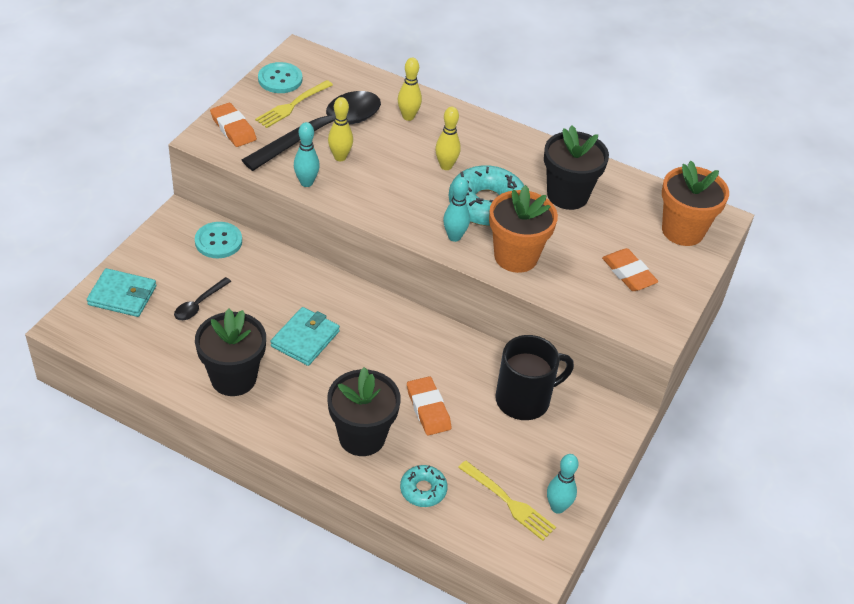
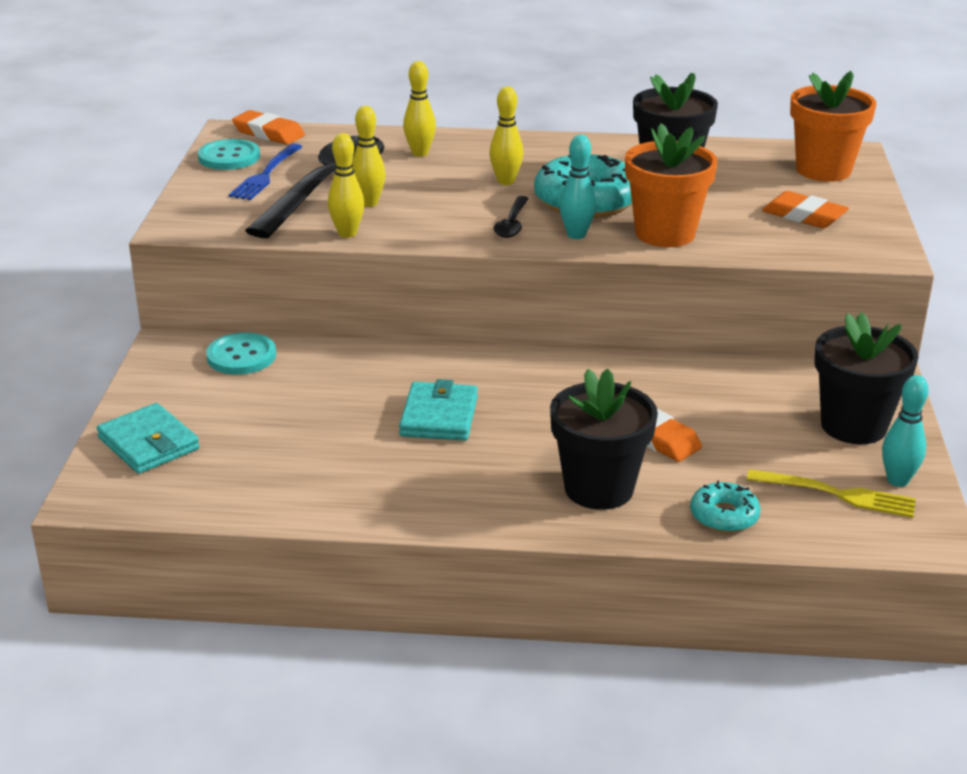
camera: 20 degrees left, 15 degrees down
turquoise wallet [87,268,156,317] -> turquoise wallet turned 60 degrees clockwise [97,403,200,474]
black spoon [174,277,232,320] -> black spoon moved to [494,196,529,238]
black flower pot [195,309,266,396] -> black flower pot moved to [814,312,918,444]
orange eraser [210,103,257,147] -> orange eraser moved to [232,110,305,145]
yellow fork [255,80,333,128] -> blue fork [229,144,302,200]
turquoise bowling pin [294,122,320,187] -> yellow bowling pin [328,133,364,238]
black mug [495,335,574,420] -> none

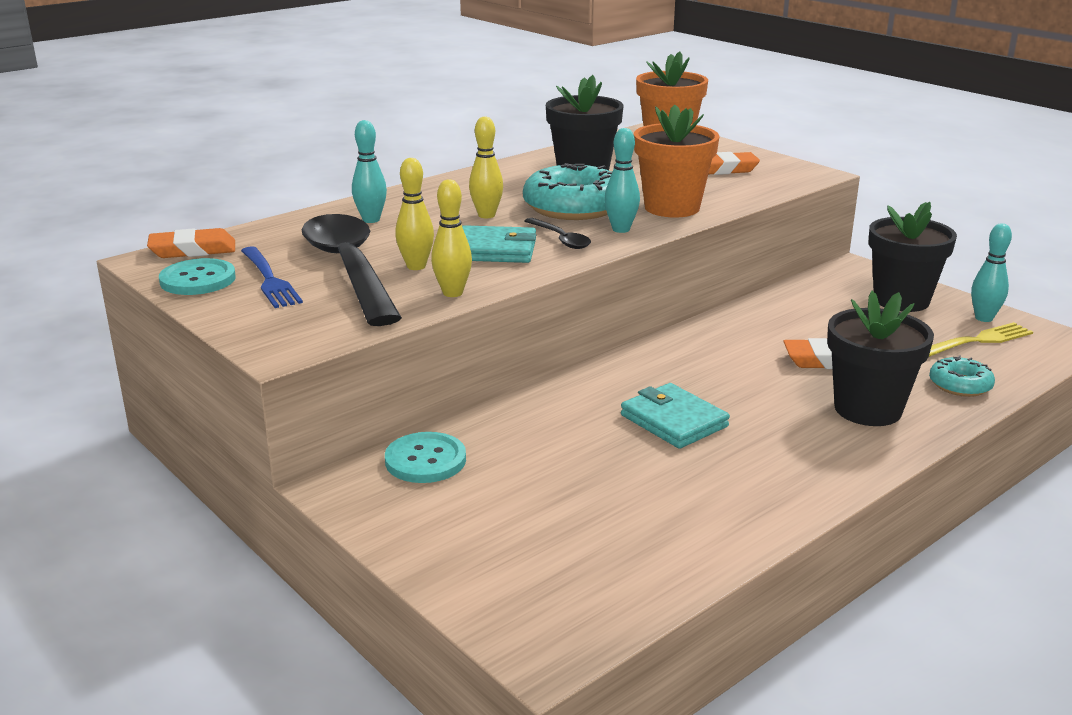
camera: 45 degrees left, 5 degrees down
turquoise wallet [97,403,200,474] -> turquoise wallet moved to [462,225,536,263]
yellow bowling pin [403,61,436,157] -> turquoise bowling pin [352,120,387,223]

